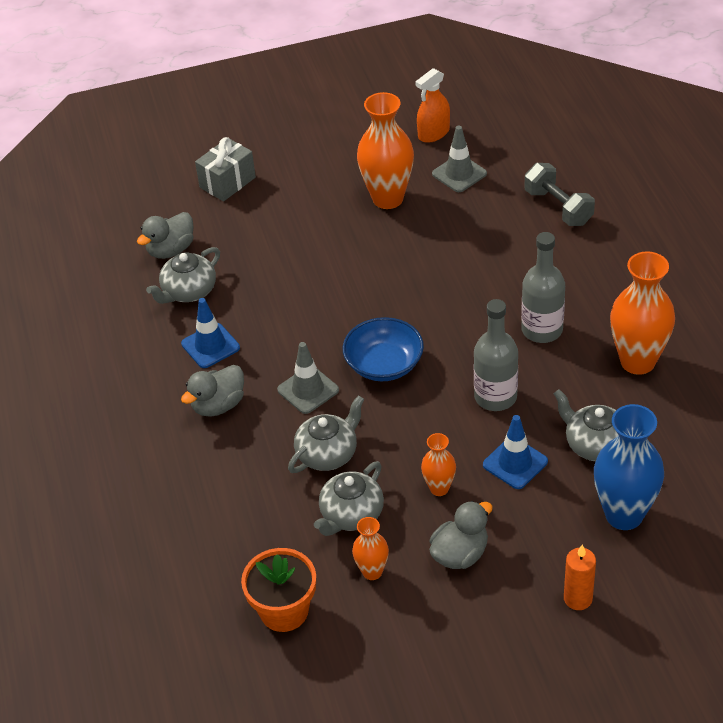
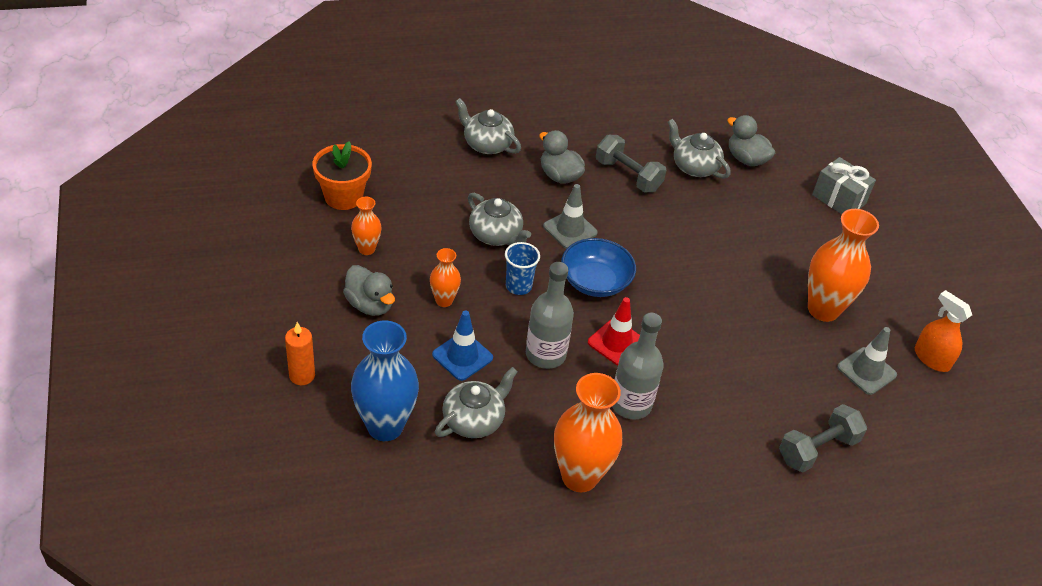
camera: 85 degrees right, 0 degrees up
blue traffic cone [181,298,240,368] -> grey dumbbell [596,135,666,193]
grey teapot [314,461,384,536] -> grey teapot moved to [455,98,521,154]
none -> blue cup [505,242,540,295]
none -> red traffic cone [588,297,640,366]

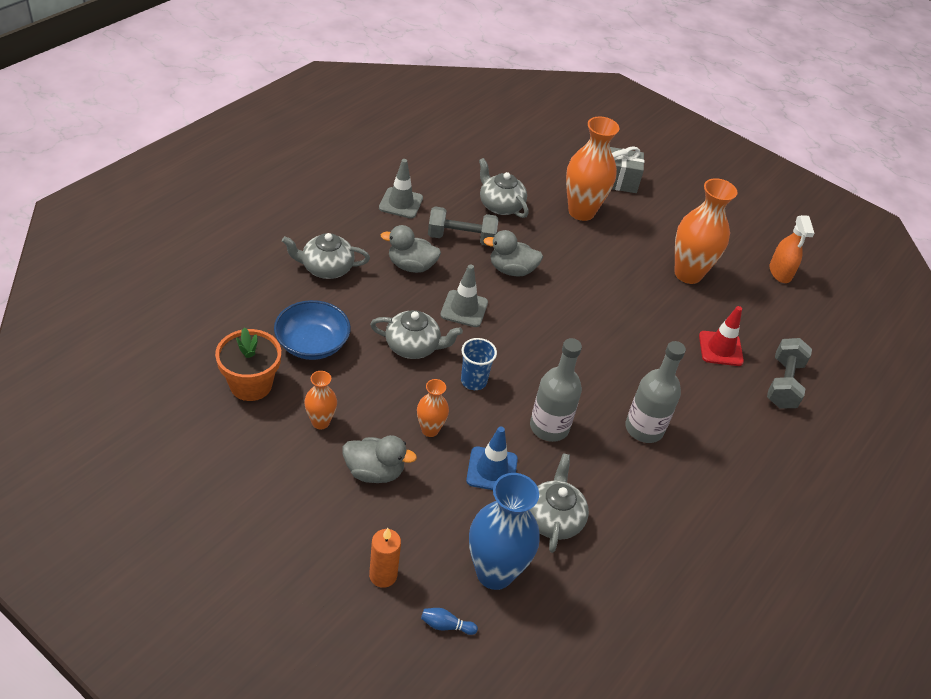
camera: 40 degrees left, 0 degrees up
orange vase [554,373,622,492] -> orange vase moved to [566,117,619,221]
blue bowl [561,238,636,297] -> blue bowl moved to [274,300,351,360]
red traffic cone [588,297,640,366] -> red traffic cone moved to [699,306,744,366]
grey teapot [668,119,731,179] -> grey teapot turned 45 degrees clockwise [479,158,529,218]
grey duck [727,115,775,166] -> grey duck moved to [483,230,543,277]
grey traffic cone [837,327,897,395] -> grey traffic cone moved to [379,159,423,218]
orange spray bottle [915,290,972,372] -> orange spray bottle turned 105 degrees counterclockwise [770,215,814,283]
none -> blue bowling pin [421,608,478,635]

